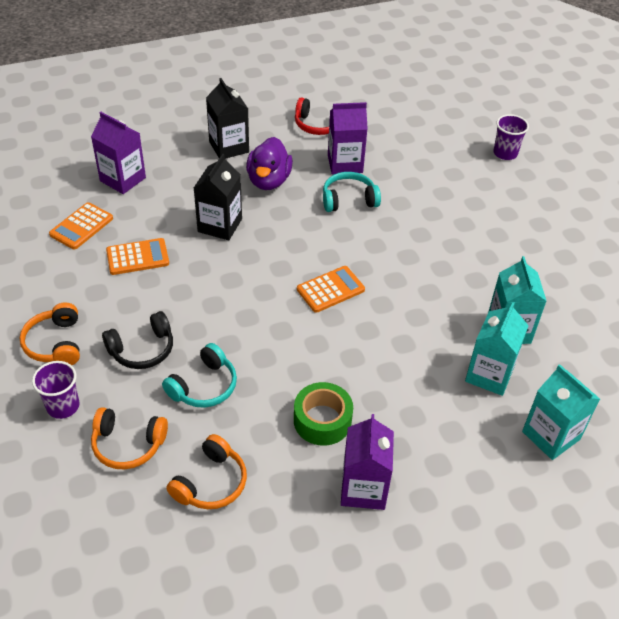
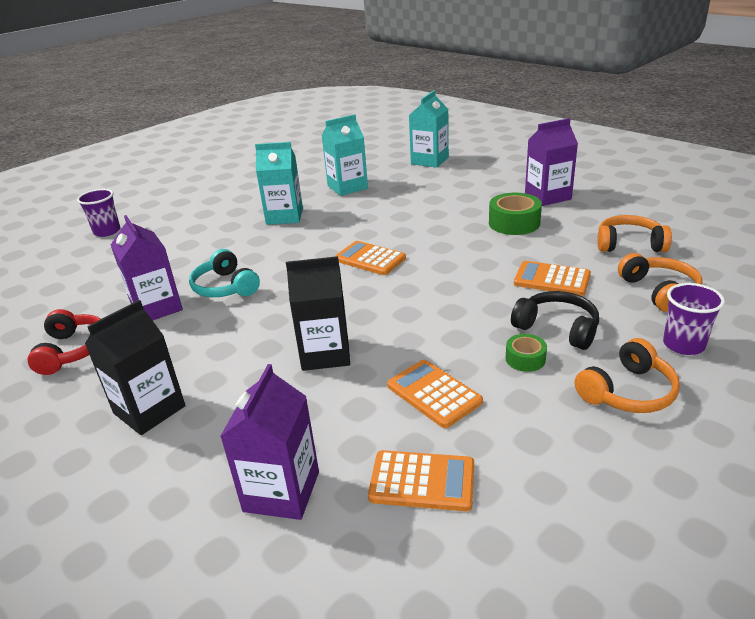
camera: 110 degrees left, 15 degrees down
turquoise headphones [162,343,237,408] -> orange calculator [514,261,591,296]
purple duck [246,137,293,190] -> none
turquoise carton [465,302,529,396] -> turquoise carton moved to [255,142,303,225]
none -> green tape [506,334,547,372]

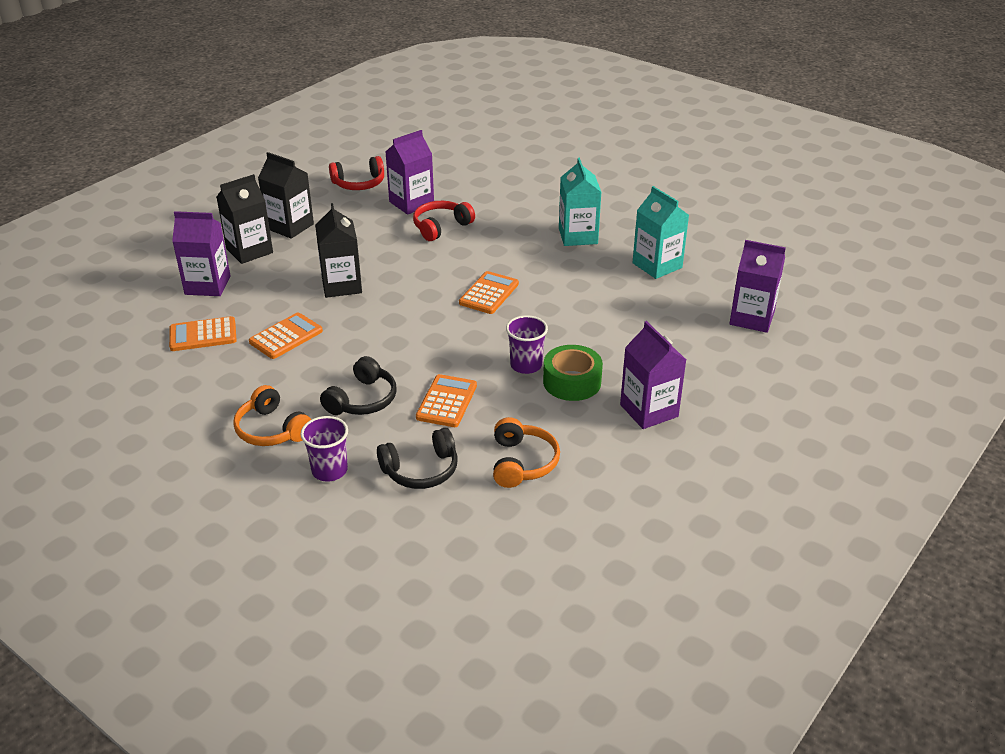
camera: 80 degrees right, 5 degrees up
purple cup [77,189,120,237] -> purple cup moved to [506,315,548,374]
turquoise headphones [189,249,260,297] -> red headphones [413,201,475,241]
orange calculator [368,450,474,511] -> orange calculator turned 75 degrees clockwise [169,316,237,351]
turquoise carton [409,90,449,168] -> purple carton [729,240,786,333]
green tape [506,334,547,372] -> none
orange headphones [618,253,702,312] -> black headphones [377,428,458,489]
none -> black carton [217,174,273,264]

